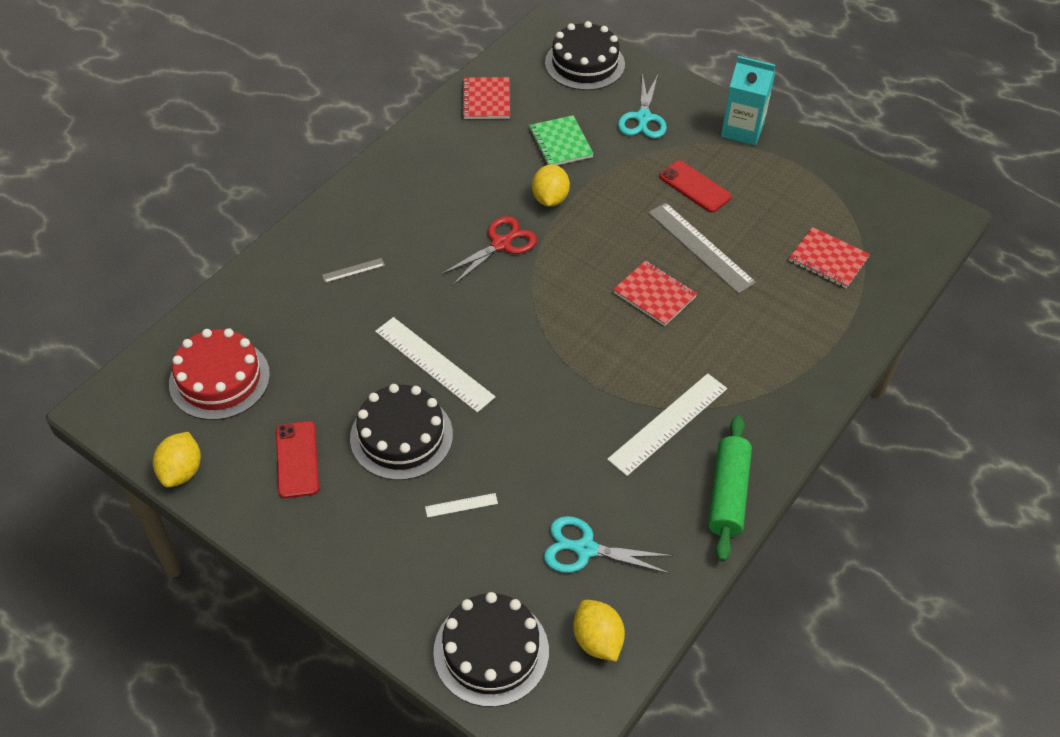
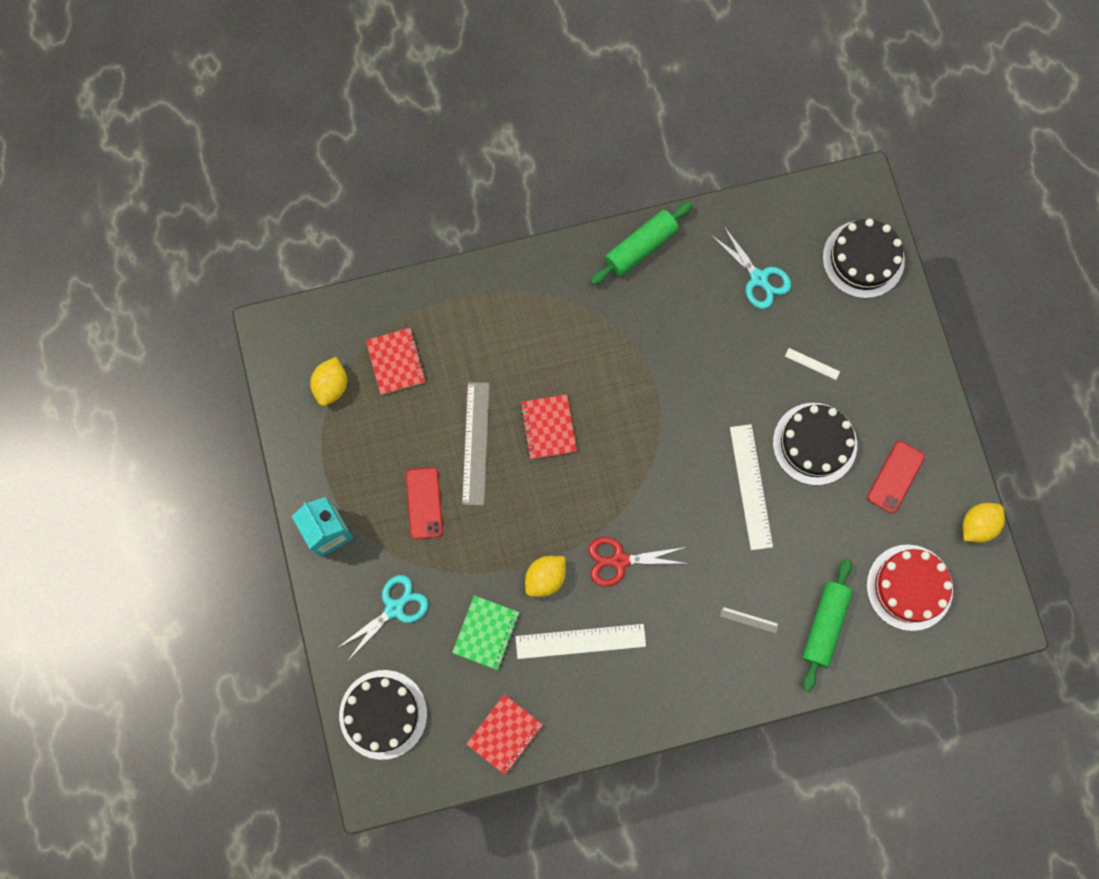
camera: 140 degrees left, 25 degrees up
yellow lemon [573,600,625,662] -> yellow lemon moved to [310,357,347,406]
white ruler [607,373,727,476] -> white ruler moved to [515,624,646,659]
none -> green rolling pin [802,558,853,692]

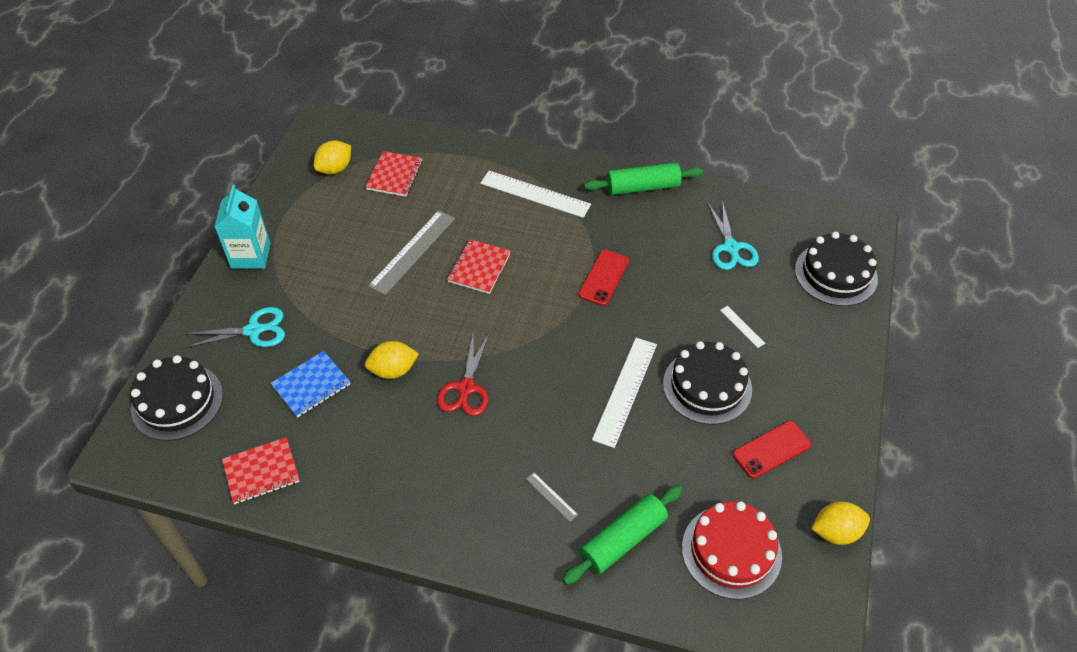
camera: 30 degrees right, 25 degrees down
red phone [406,467,443,539] -> red phone moved to [578,250,629,306]
green notebook [452,595,519,670] -> blue notebook [271,351,350,418]
white ruler [515,624,646,659] -> white ruler moved to [480,171,591,218]
red scissors [588,537,689,586] -> red scissors turned 105 degrees counterclockwise [437,331,490,416]

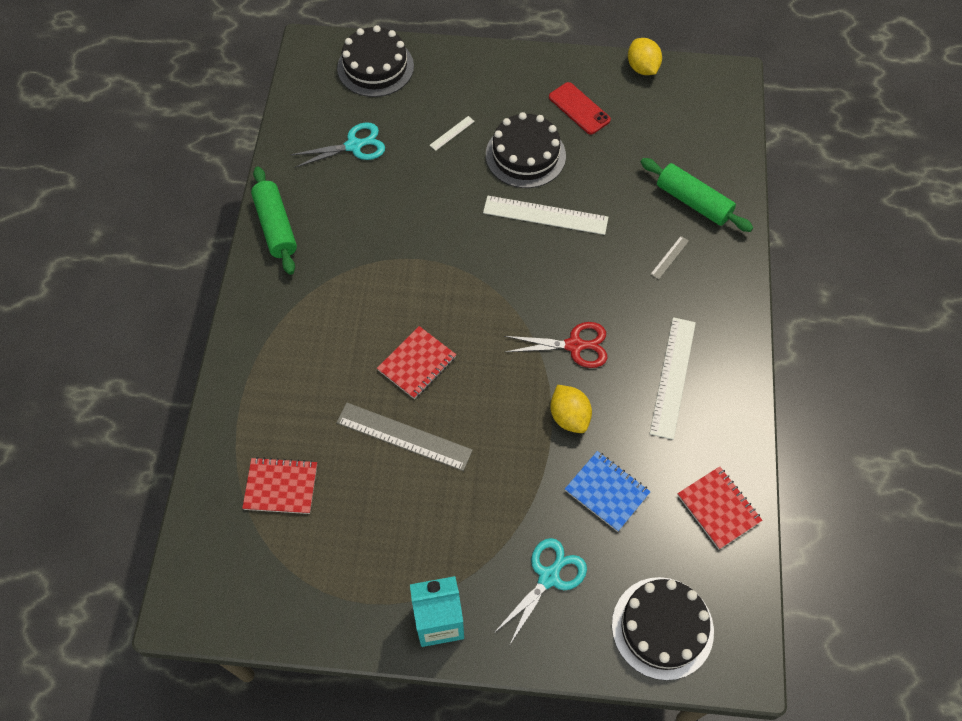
camera: 100 degrees left, 10 degrees up
turquoise scissors [184,307,285,348] -> turquoise scissors turned 60 degrees clockwise [493,538,587,646]
yellow lemon [314,140,351,175] -> none
red notebook [447,239,511,294] -> red notebook turned 60 degrees counterclockwise [377,326,456,399]
white ruler [480,171,591,218] -> white ruler moved to [650,317,696,440]
red phone [578,250,629,306] -> none
red cake [682,501,782,600] -> none

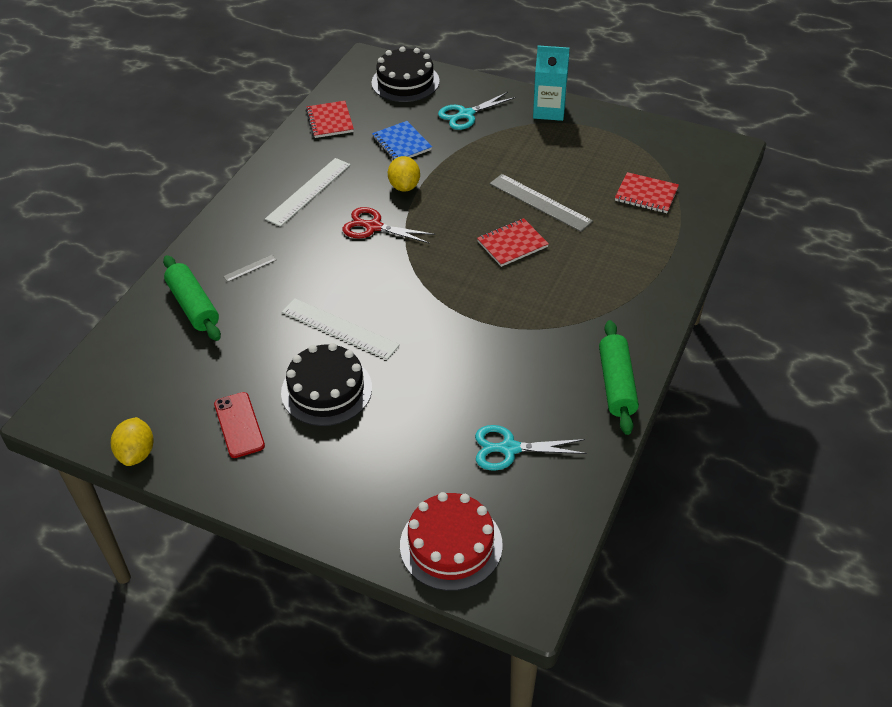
camera: 160 degrees left, 15 degrees down
black cake [337,25,414,97] -> red cake [400,492,503,591]
white ruler [429,116,475,151] -> none

